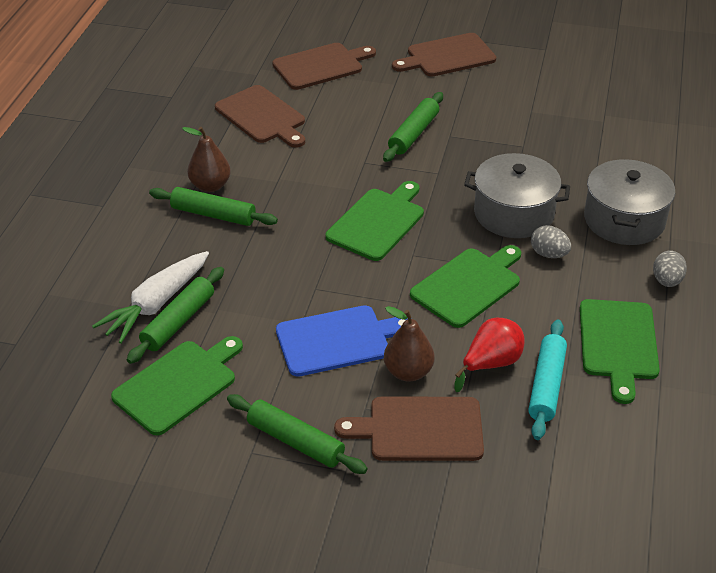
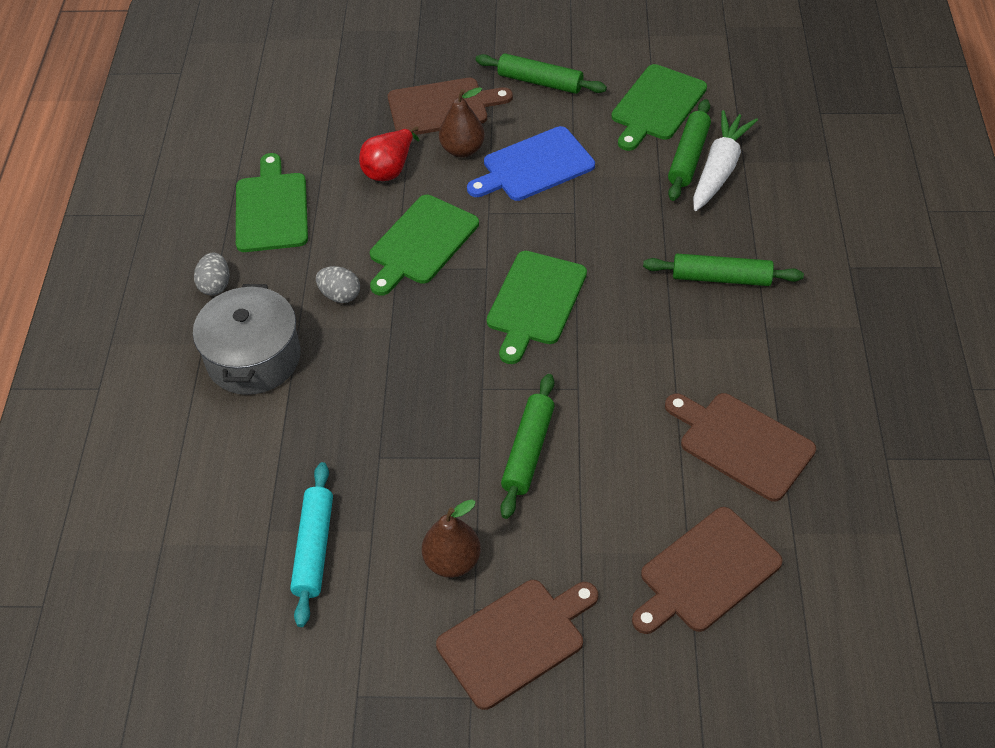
camera: 170 degrees right, 10 degrees up
brown pear [182,127,231,192] -> brown pear moved to [422,499,481,578]
grey pot [464,153,570,238] -> none
turquoise rolling pin [528,319,567,440] -> turquoise rolling pin moved to [290,462,333,627]

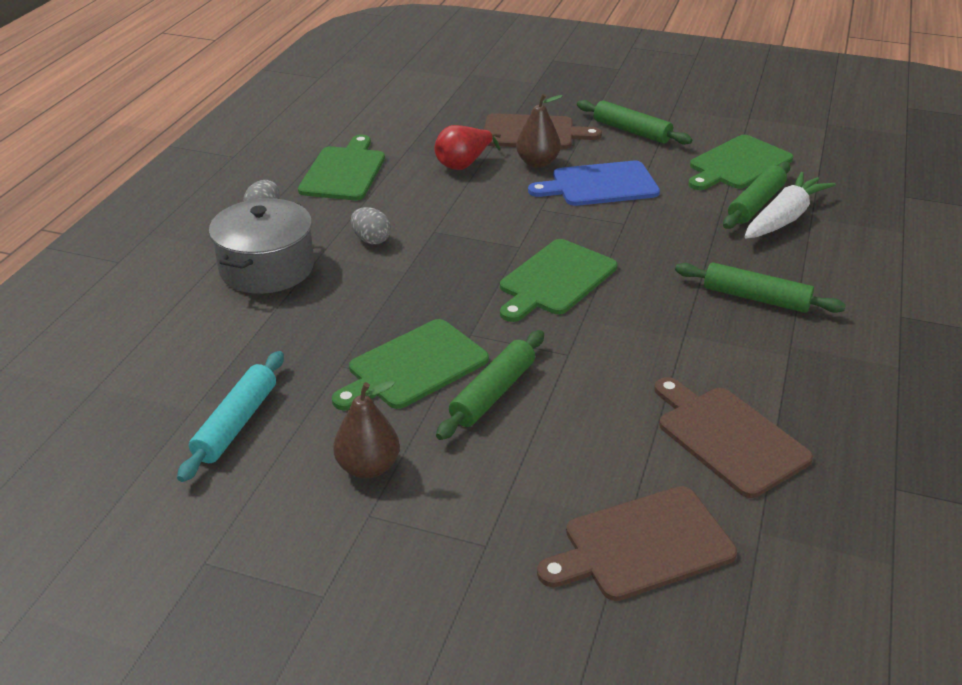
camera: 15 degrees right, 15 degrees down
green cutting board [370,195,479,296] -> green cutting board moved to [332,319,489,410]
brown cutting board [436,580,598,710] -> none

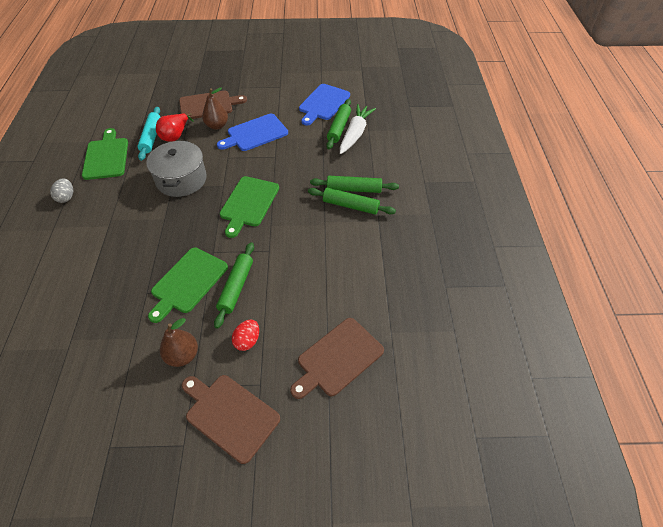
camera: 20 degrees left, 15 degrees up
turquoise rolling pin [177,351,284,482] -> turquoise rolling pin moved to [138,107,160,161]
grey pot [209,198,314,294] -> grey pot moved to [146,141,207,197]
grey egg [351,207,391,244] -> none
green rolling pin [577,100,692,145] -> green rolling pin moved to [308,188,396,215]
brown cutting board [654,377,813,498] -> brown cutting board moved to [182,375,280,464]
green cutting board [688,135,793,190] -> blue cutting board [299,84,350,126]
none -> red egg [232,320,259,351]

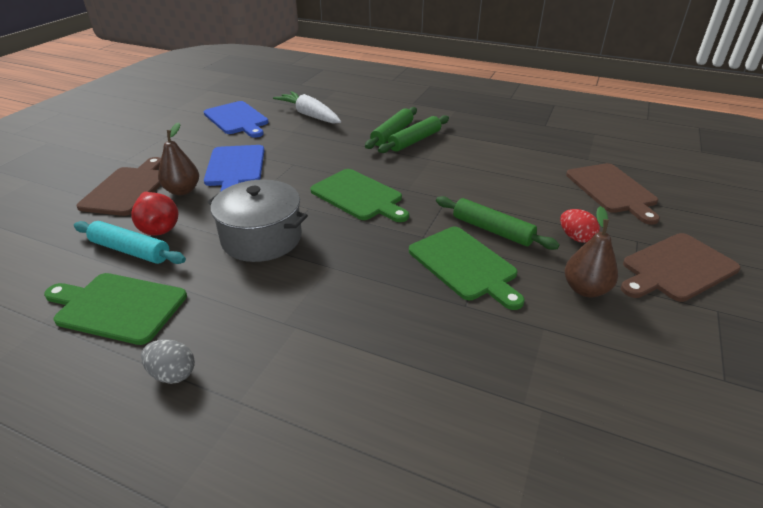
camera: 65 degrees left, 15 degrees down
green rolling pin [326,99,351,149] -> none

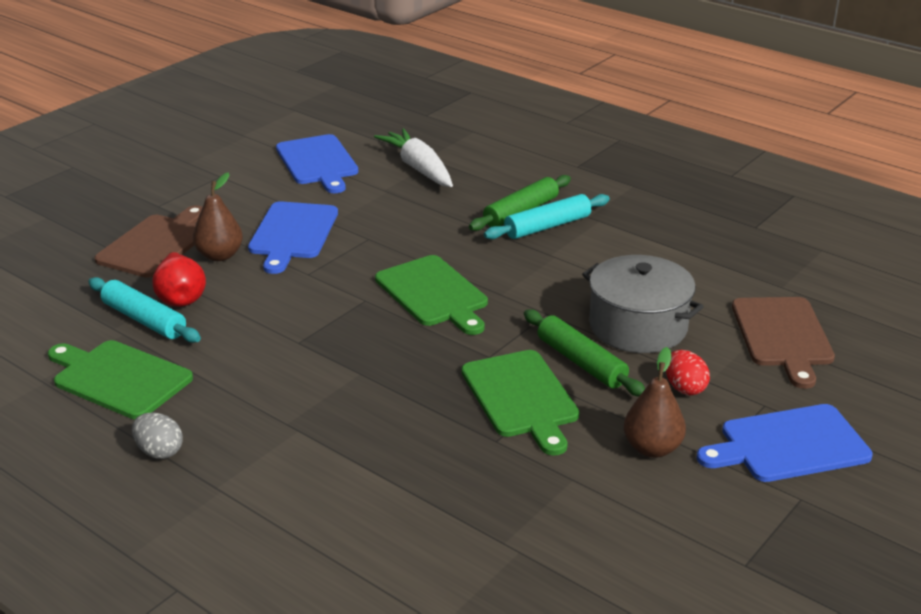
camera: 15 degrees right, 5 degrees down
grey pot [208,179,308,262] -> grey pot moved to [582,255,704,353]
green rolling pin [378,115,449,153] -> turquoise rolling pin [484,194,610,239]
brown cutting board [621,233,741,302] -> blue cutting board [696,404,873,482]

